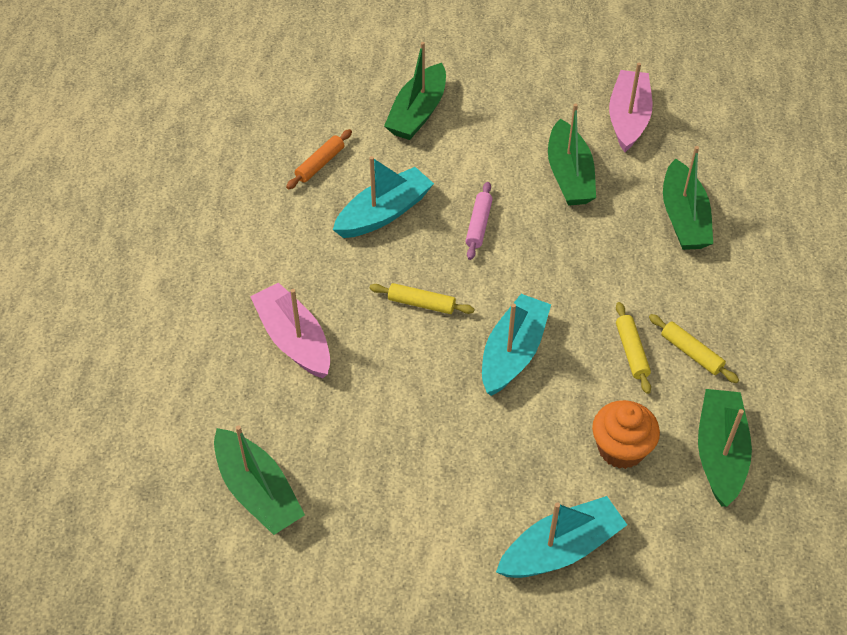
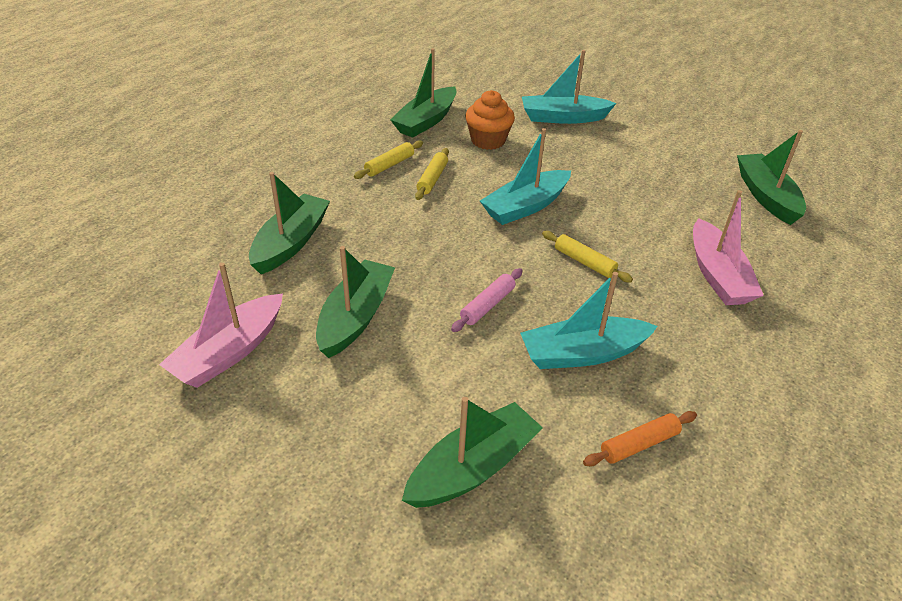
camera: 155 degrees left, 10 degrees down
yellow rolling pin [649,314,739,383] -> yellow rolling pin turned 60 degrees clockwise [354,140,423,179]

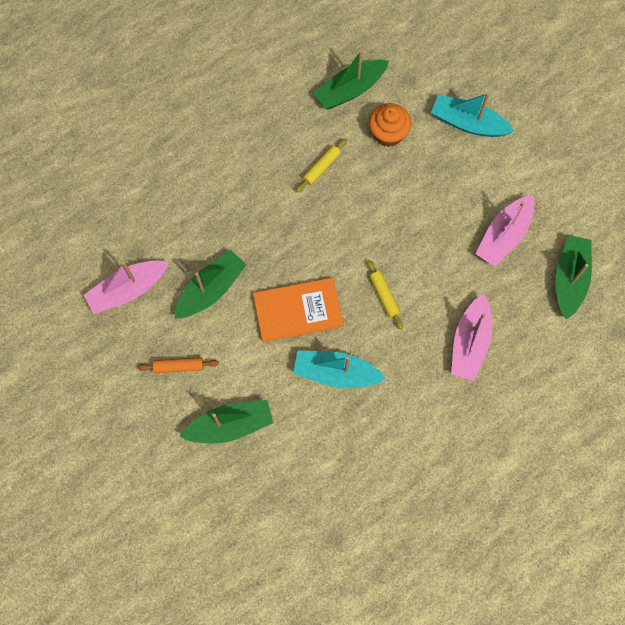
camera: 25 degrees right, 30 degrees up
green boat [249,172,330,274] -> none
yellow rolling pin [354,140,423,179] -> none
pink rolling pin [451,268,523,332] -> orange book [253,278,343,342]
turquoise boat [480,128,571,225] -> none
orange rolling pin [583,411,697,467] -> orange rolling pin moved to [138,357,219,373]
none -> pink boat [476,195,534,267]

